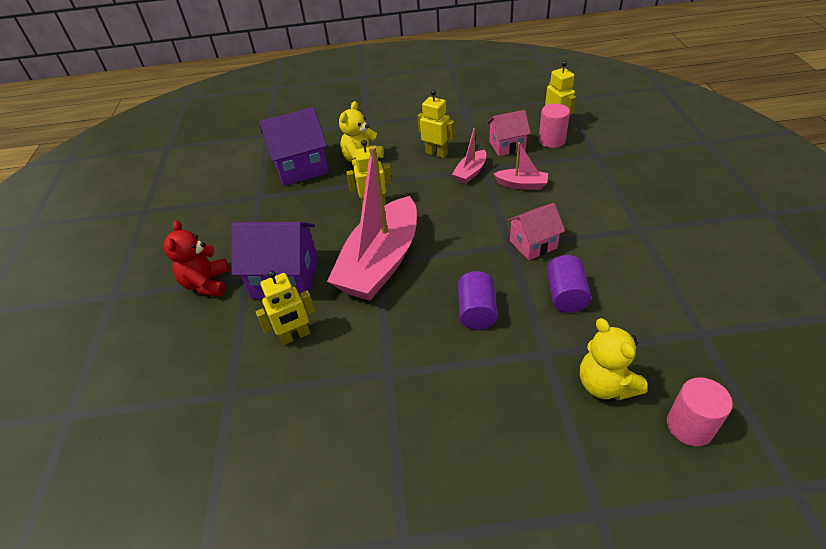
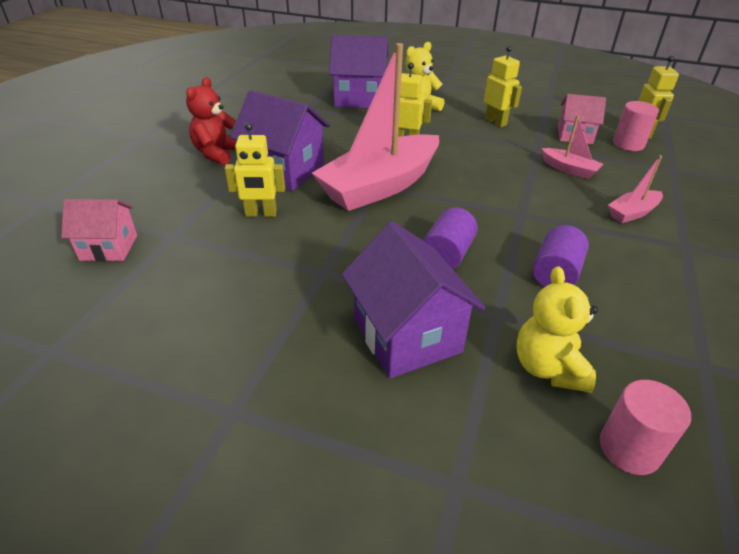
camera: 20 degrees right, 5 degrees down
pink boat [452,128,486,184] -> pink boat moved to [608,155,663,223]
pink house [507,203,565,260] -> pink house moved to [61,199,137,262]
none -> purple house [342,221,485,378]

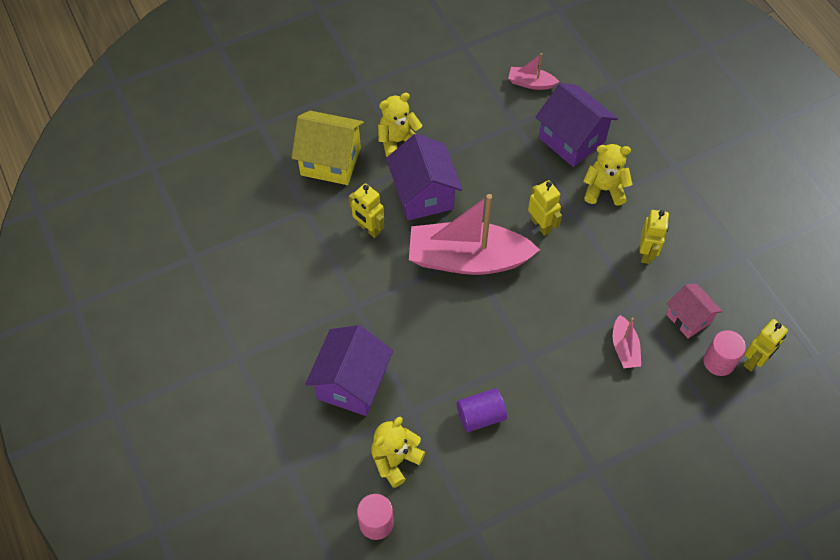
camera: 45 degrees right, 20 degrees up
pink house [61,199,137,262] -> none
red teddy bear [186,77,237,165] -> yellow teddy bear [378,93,422,157]
purple cylinder [423,207,478,269] -> none
pink boat [608,155,663,223] -> pink boat moved to [508,53,559,90]
none -> yellow house [292,111,364,185]

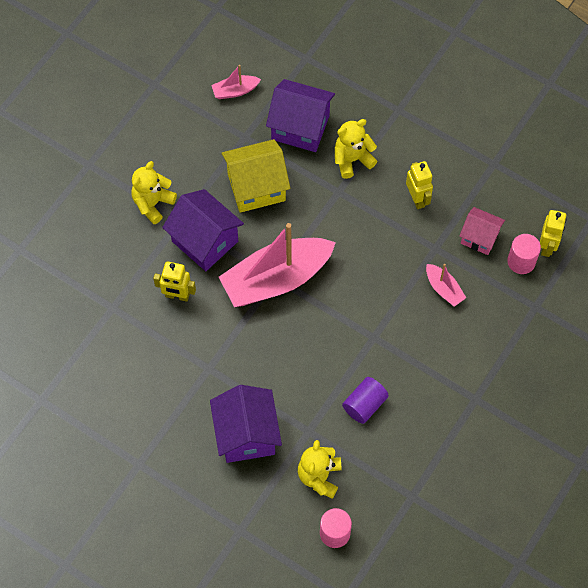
camera: 30 degrees left, 5 degrees up
yellow house [292,111,364,185] -> yellow house moved to [222,139,290,213]
yellow robot [528,180,562,236] -> none

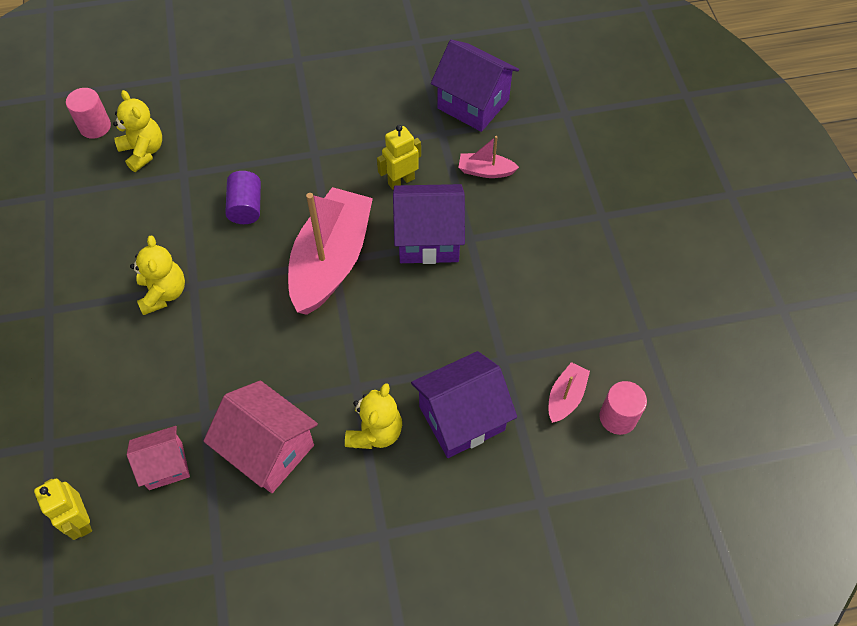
camera: 135 degrees right, 5 degrees down
yellow teddy bear [131,161,177,224] -> yellow teddy bear moved to [130,235,185,315]
purple house [210,385,282,463] -> purple house moved to [431,40,519,132]
yellow house [222,139,290,213] -> none
purple cylinder [342,377,389,424] -> purple cylinder moved to [225,171,261,224]
yellow robot [406,161,433,209] -> pink house [204,381,318,493]
pink boat [426,264,466,307] -> pink boat moved to [458,136,519,178]
pink cylinder [507,234,541,274] -> pink cylinder moved to [599,381,647,435]

